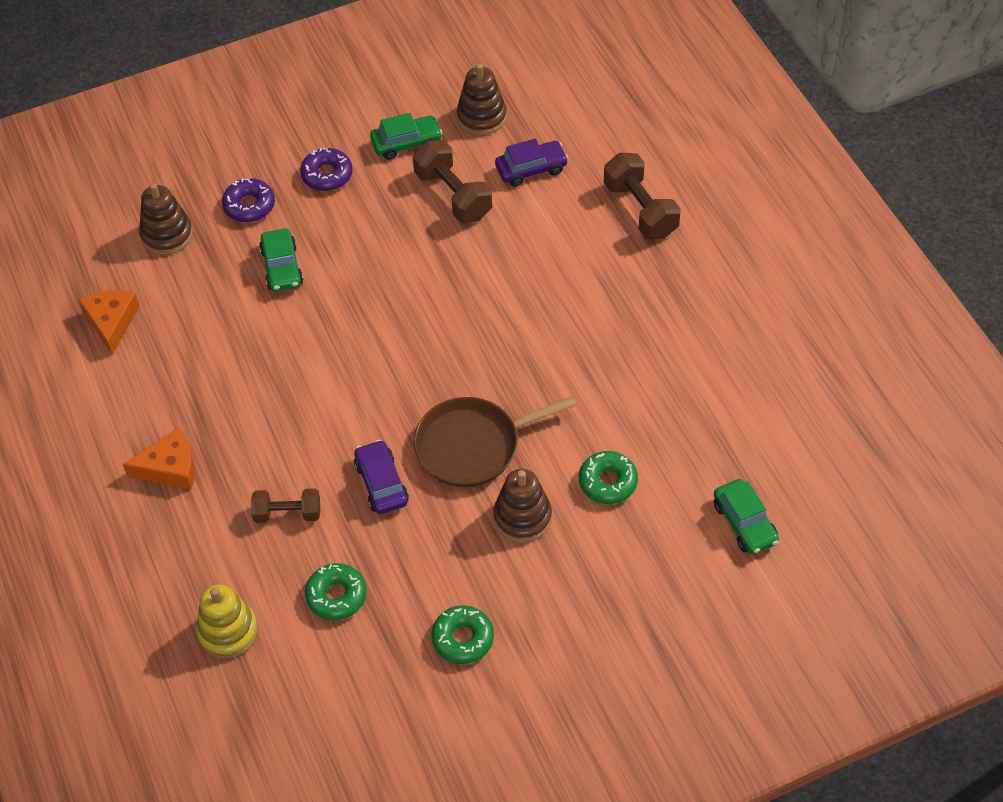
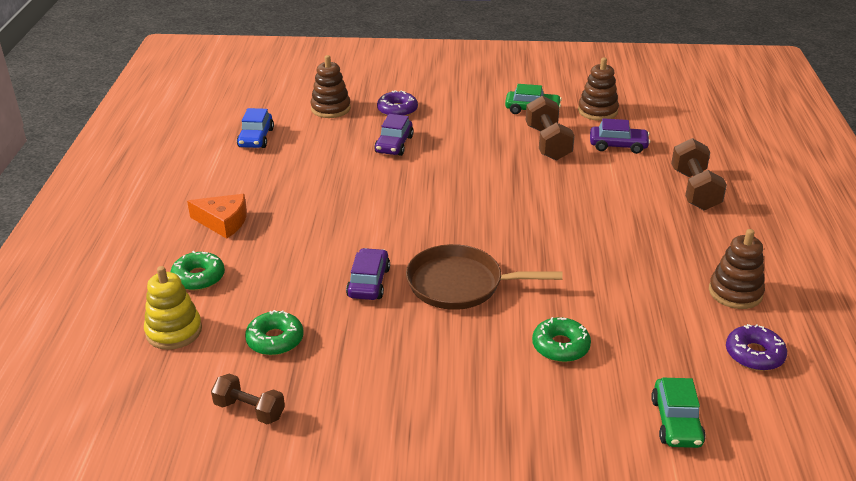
camera: 25 degrees right, 20 degrees down
orange cheese [78,290,140,355] -> blue car [237,108,274,148]
brown dumbbell [251,488,320,523] -> brown dumbbell moved to [211,373,285,424]
green car [259,228,303,292] -> purple car [374,114,414,156]
purple donut [300,148,353,191] -> purple donut moved to [726,324,787,371]
green donut [431,605,494,664] -> green donut moved to [170,251,225,291]
brown stacking toy [493,469,552,542] -> brown stacking toy moved to [709,229,765,309]

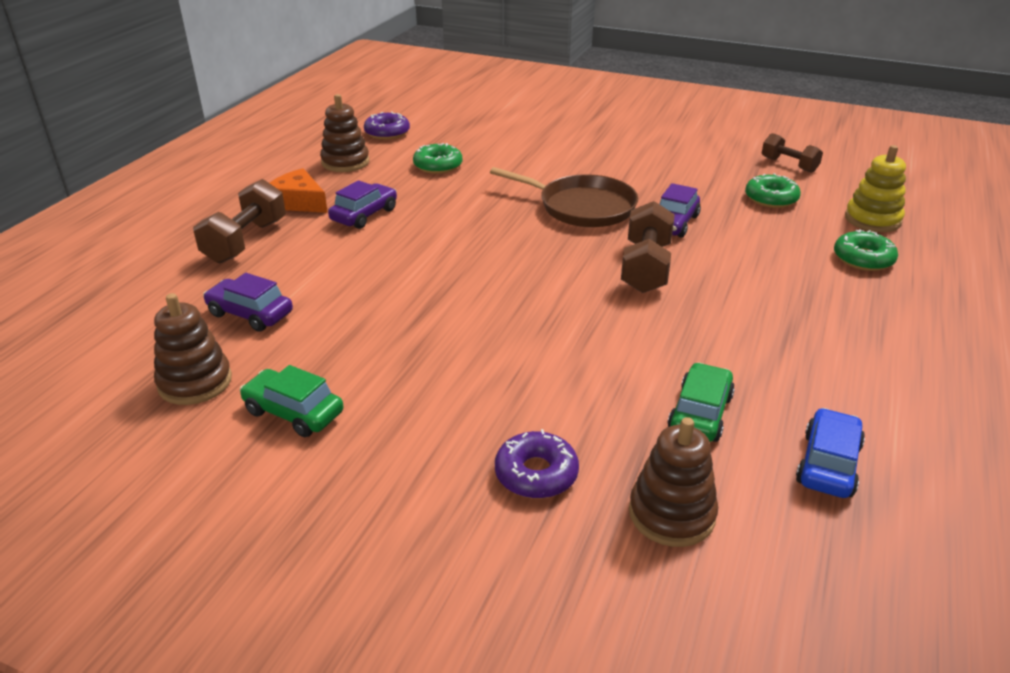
camera: 160 degrees left, 0 degrees up
orange cheese [187,194,247,239] -> orange cheese moved to [270,168,328,213]
purple car [374,114,414,156] -> purple car moved to [328,180,397,229]
brown dumbbell [526,96,575,161] -> brown dumbbell moved to [621,201,675,293]
green donut [532,317,591,362] -> green donut moved to [413,143,462,174]
green car [651,378,706,448] -> green car moved to [668,362,735,442]

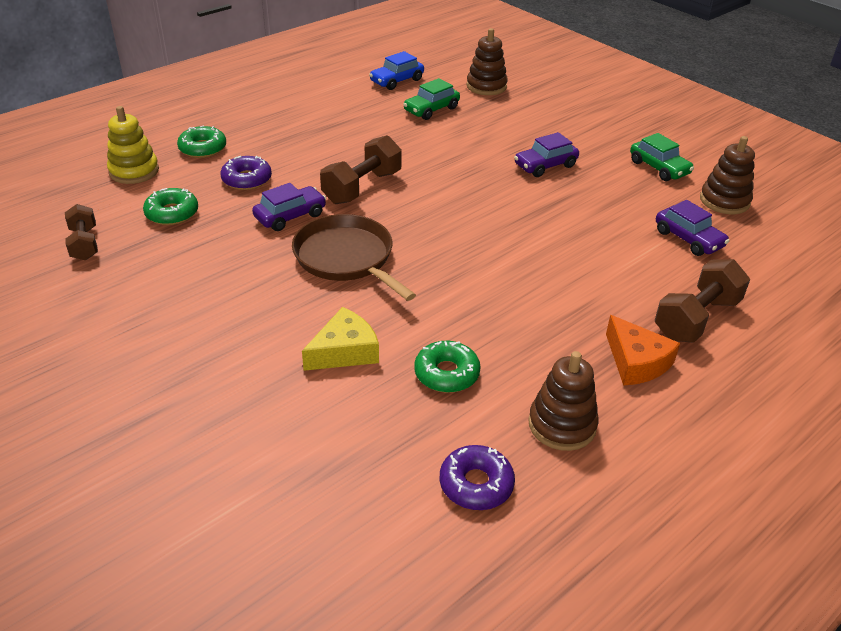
camera: 155 degrees left, 5 degrees up
purple car [328,180,397,229] -> purple car moved to [514,132,579,177]
purple donut [495,429,579,499] -> purple donut moved to [220,156,272,190]
none -> yellow cheese [302,307,379,371]

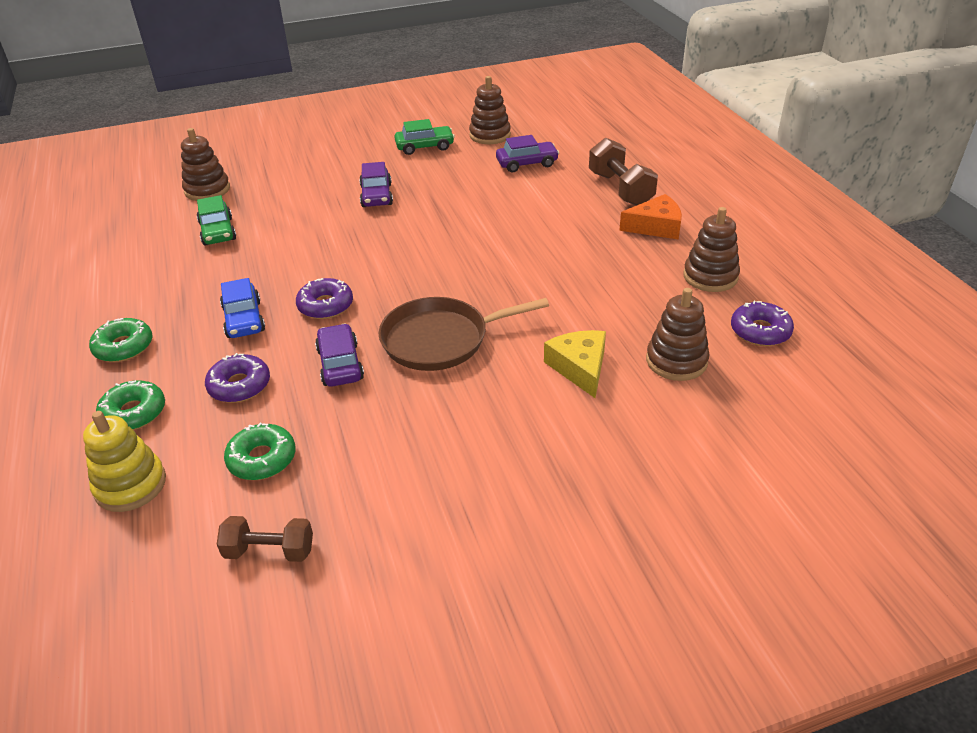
camera: 65 degrees left, 0 degrees up
brown dumbbell [320,135,402,204] -> purple donut [296,278,353,319]
blue car [369,51,424,90] -> blue car moved to [220,278,265,338]
green donut [414,341,481,393] -> green donut moved to [89,318,152,362]
none -> brown stacking toy [646,288,710,381]

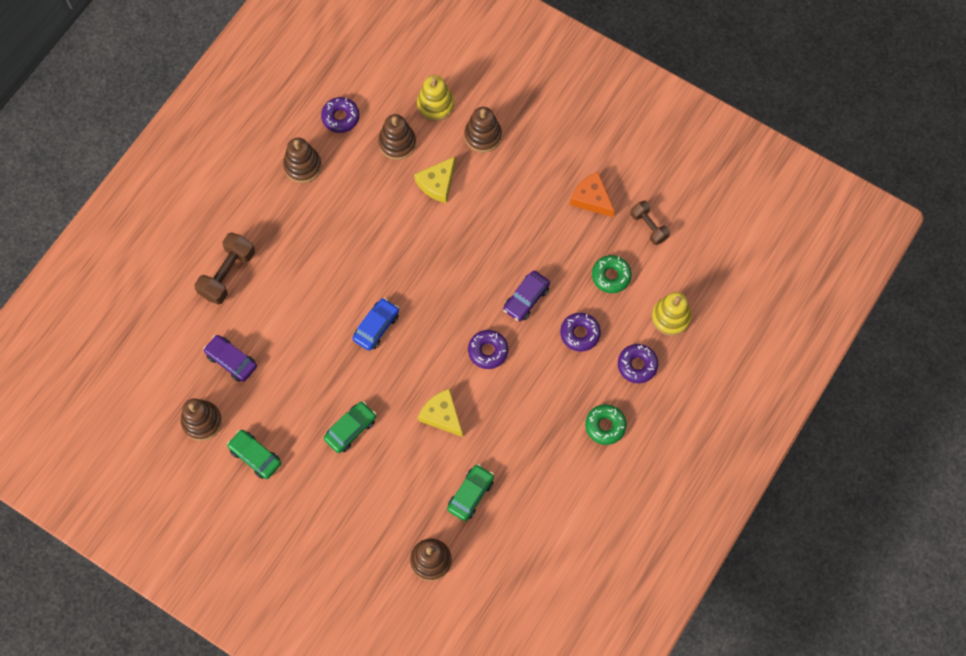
camera: 130 degrees left, 30 degrees up
green donut [96,380,165,430] -> purple donut [618,344,658,383]
blue car [220,278,265,338] -> blue car moved to [353,298,399,351]
purple car [359,162,393,207] -> green car [324,401,376,453]
brown pan [378,297,549,371] -> none
orange cheese [619,194,682,240] -> orange cheese moved to [570,172,615,217]
none -> yellow stacking toy [417,75,454,121]
none -> yellow cheese [418,389,463,437]
none -> brown stacking toy [464,107,502,152]

